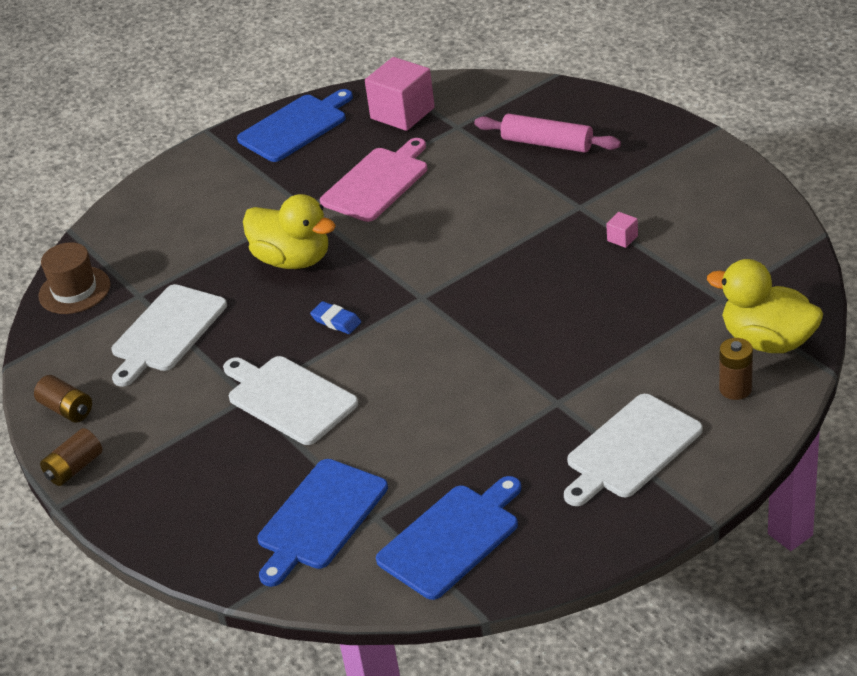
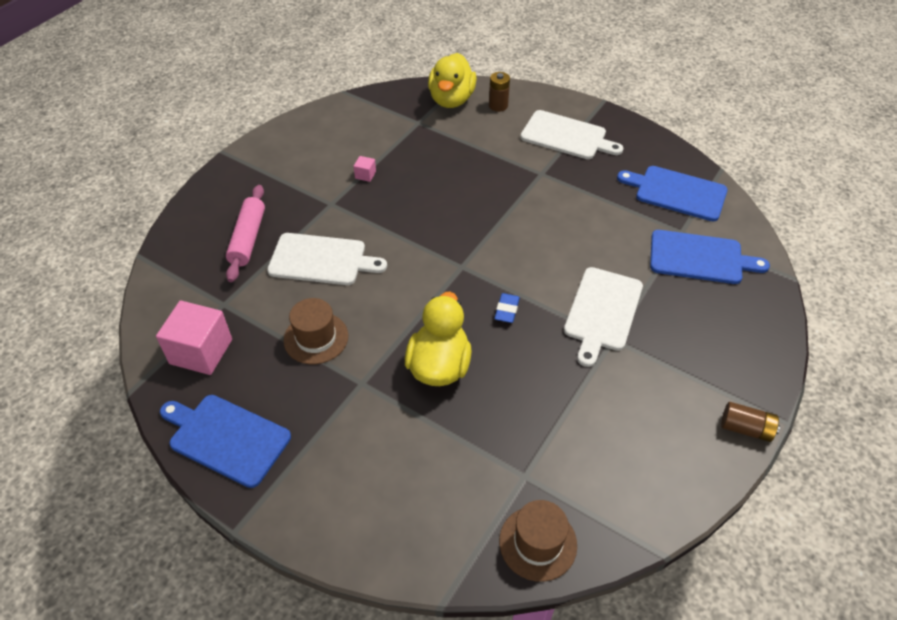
camera: 115 degrees left, 10 degrees up
brown battery [34,375,92,423] -> none
white cutting board [112,284,227,387] -> white cutting board moved to [267,233,387,285]
pink cutting board [320,138,427,222] -> brown hat [283,298,348,365]

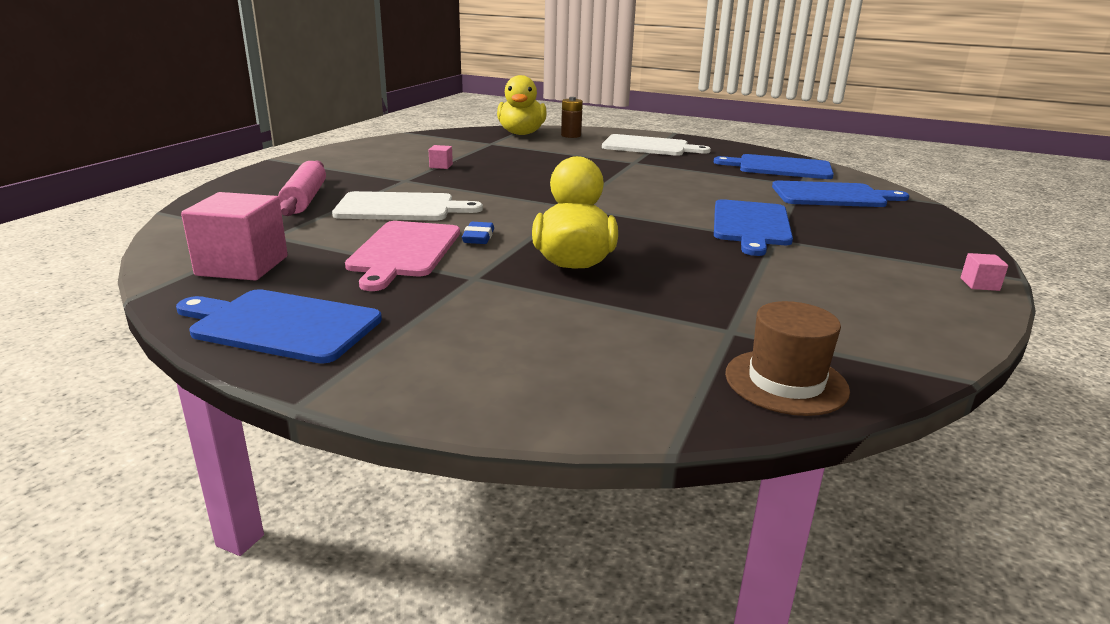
camera: 10 degrees left, 25 degrees down
brown hat [283,298,348,365] -> pink cutting board [345,221,460,291]
blue eraser [494,293,520,323] -> blue eraser moved to [462,222,494,244]
white cutting board [564,267,643,367] -> blue cutting board [714,199,793,256]
brown battery [721,402,780,442] -> pink cube [961,253,1008,291]

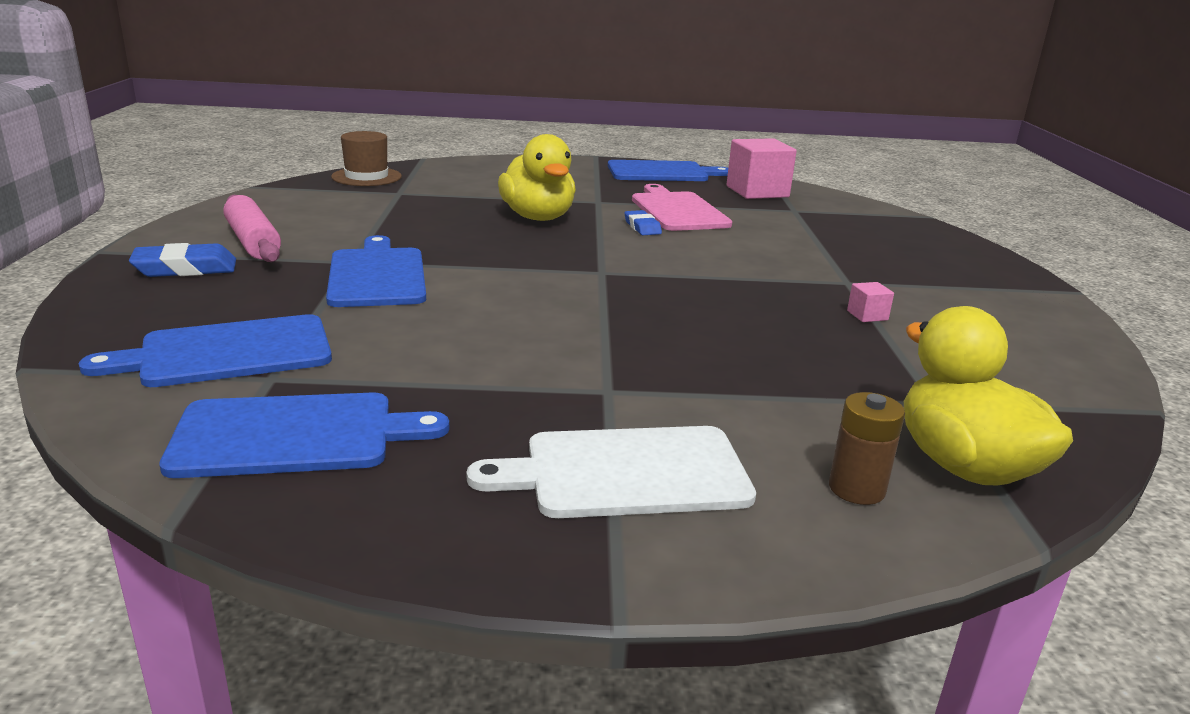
camera: 155 degrees right, 0 degrees up
pink rolling pin [278,160,326,216] -> pink rolling pin moved to [224,195,281,262]
white cutting board [332,191,483,221] -> none
pink cube [961,253,1008,291] -> none
none -> blue eraser [129,243,236,277]

